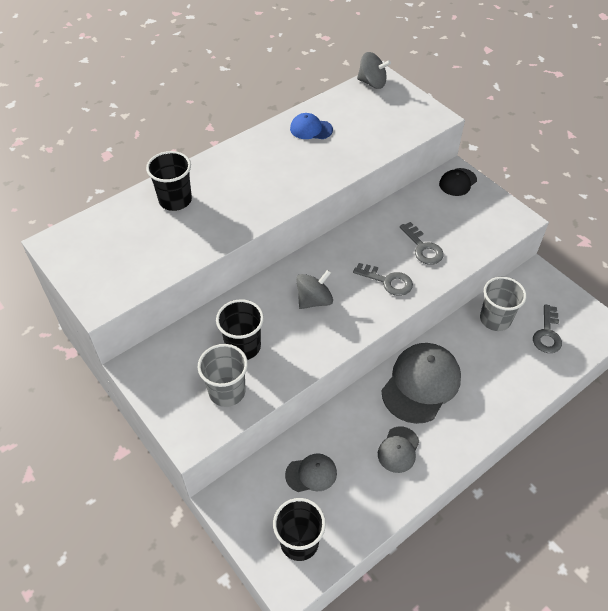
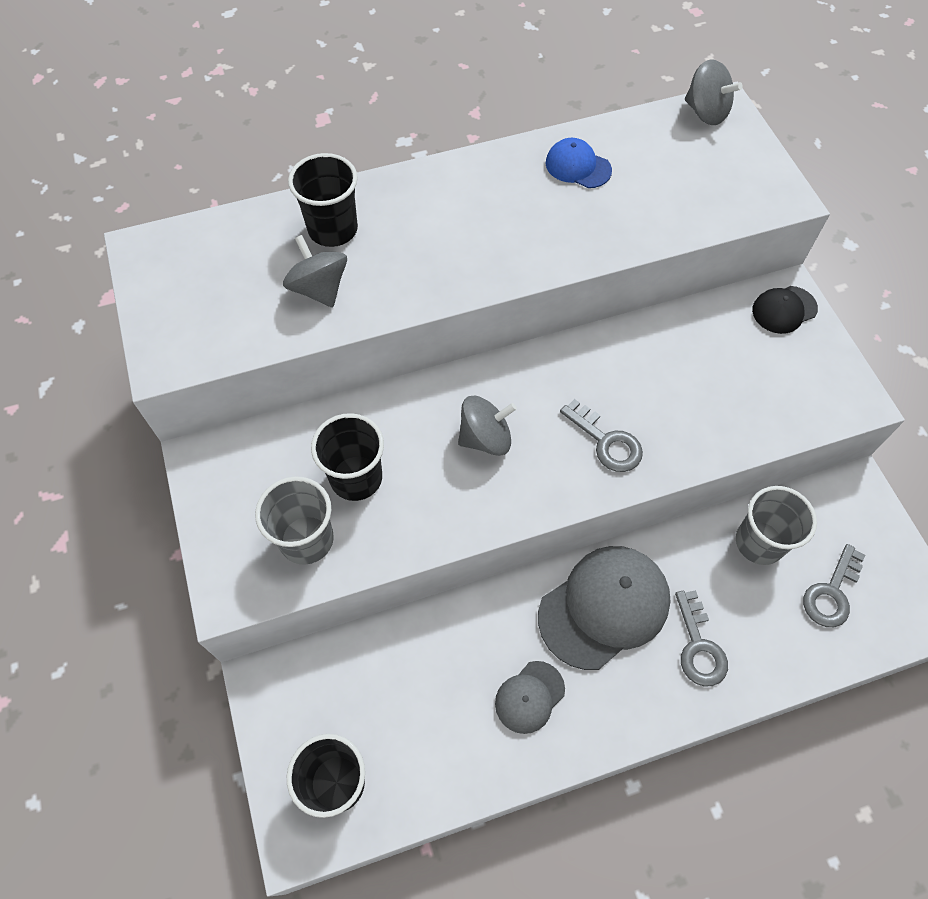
camera: 20 degrees right, 10 degrees up
grey cap [285,453,337,492] -> none
grey key [400,222,444,265] -> grey key moved to [675,590,728,687]
none -> grey spinning top [283,235,347,307]

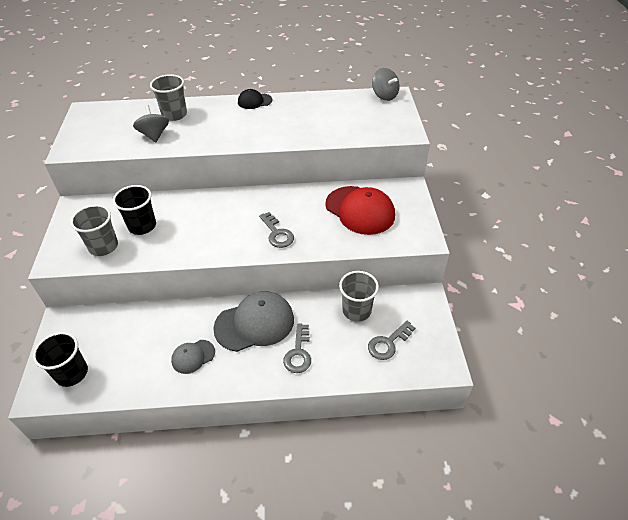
camera: 15 degrees right, 15 degrees down
black cup [288,153,358,247] -> grey cup [150,74,187,121]
grey spinning top [458,395,517,456] -> none
blue cap [546,138,612,188] -> none
black cap [752,286,818,334] -> black cap moved to [238,89,272,109]
none -> red cap [325,186,395,235]

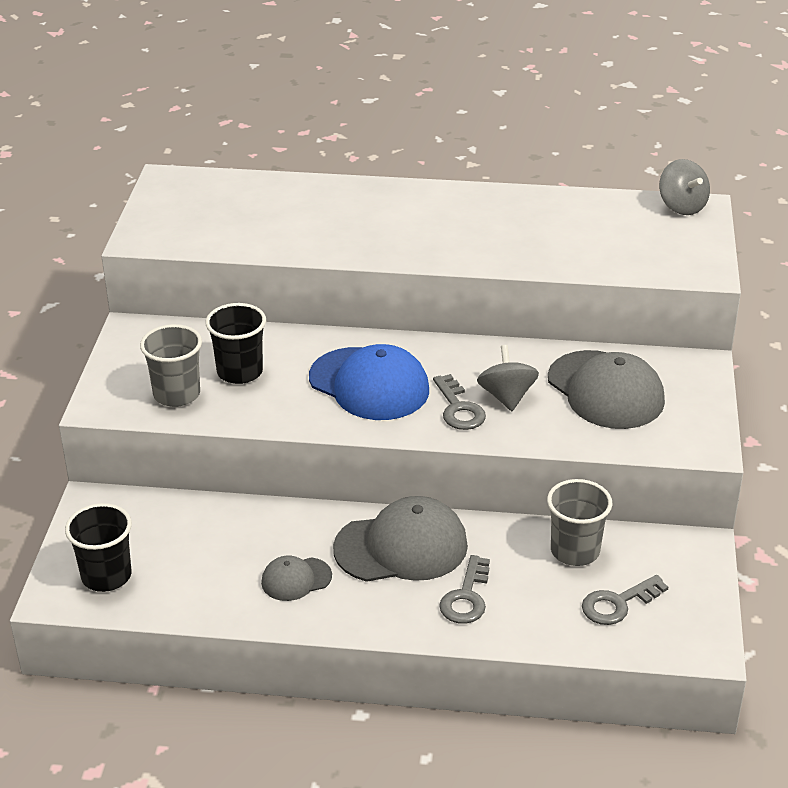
camera: 10 degrees right, 10 degrees down
grey spinning top [133,105,169,142] -> grey spinning top moved to [477,345,539,411]
grey cup [150,74,187,121] -> none
black cap [238,89,272,109] -> none
red cap [325,186,395,235] -> grey cap [548,350,665,429]
none -> blue cap [309,344,429,420]

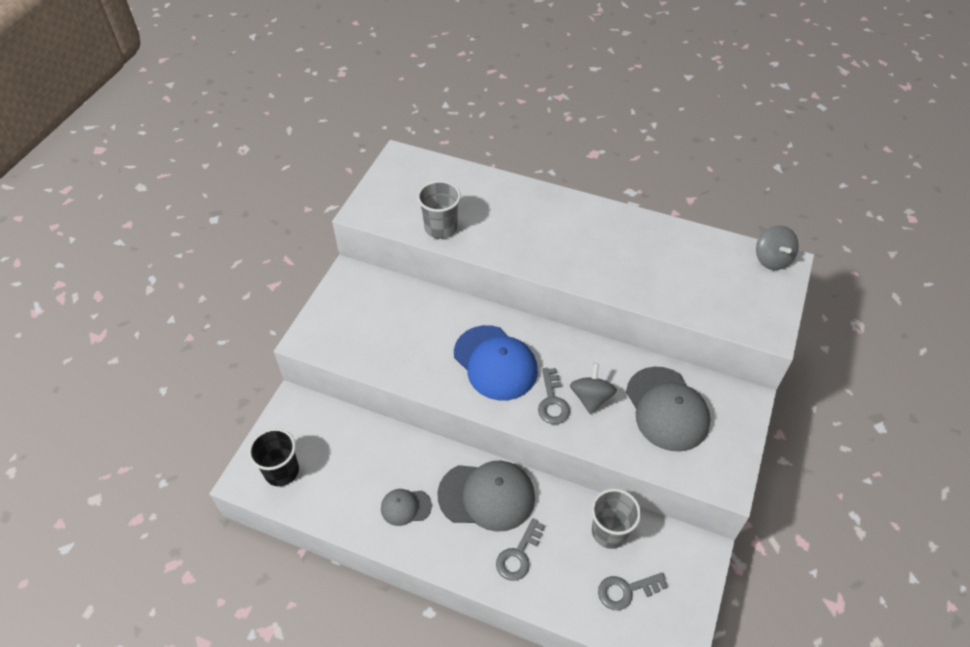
camera: 15 degrees right, 15 degrees up
grey cup [140,324,202,407] -> grey cup moved to [417,180,461,239]
black cup [206,303,266,384] -> none

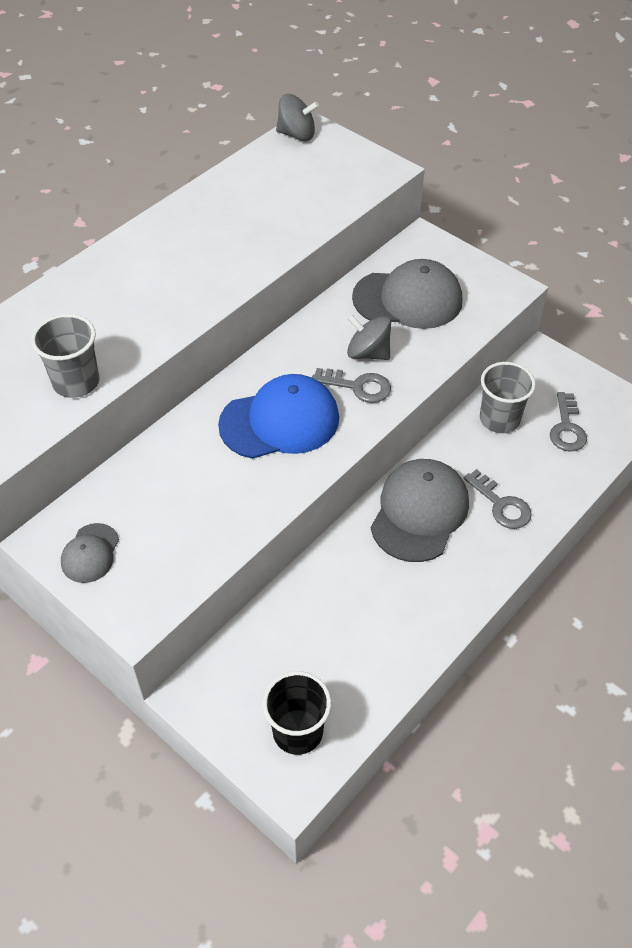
camera: 70 degrees left, 0 degrees up
grey cap [381,489,432,526] -> grey cap moved to [61,523,119,583]

